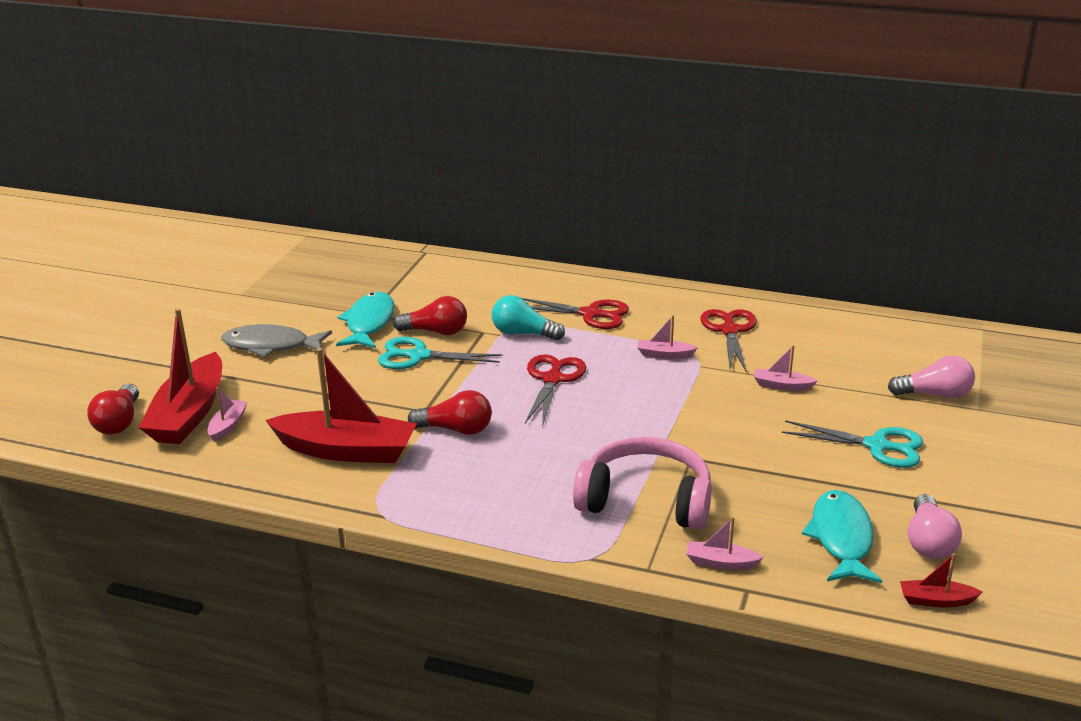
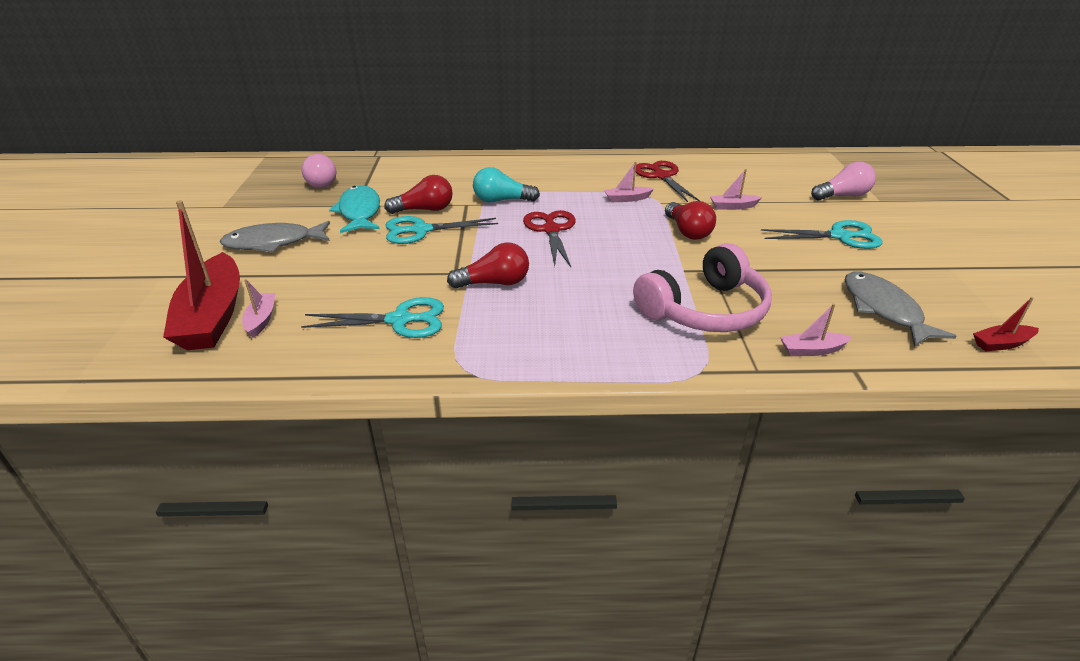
camera: 20 degrees left, 5 degrees up
red light bulb [87,384,139,435] -> red light bulb moved to [665,201,716,240]
red boat [266,348,417,463] -> turquoise scissors [301,297,444,338]
red scissors [522,298,629,329] -> none
pink headphones [573,437,712,530] -> pink headphones turned 150 degrees clockwise [633,243,772,332]
turquoise fish [802,490,882,583] -> grey fish [844,272,957,347]
pink light bulb [908,494,962,559] -> pink light bulb moved to [301,154,336,188]

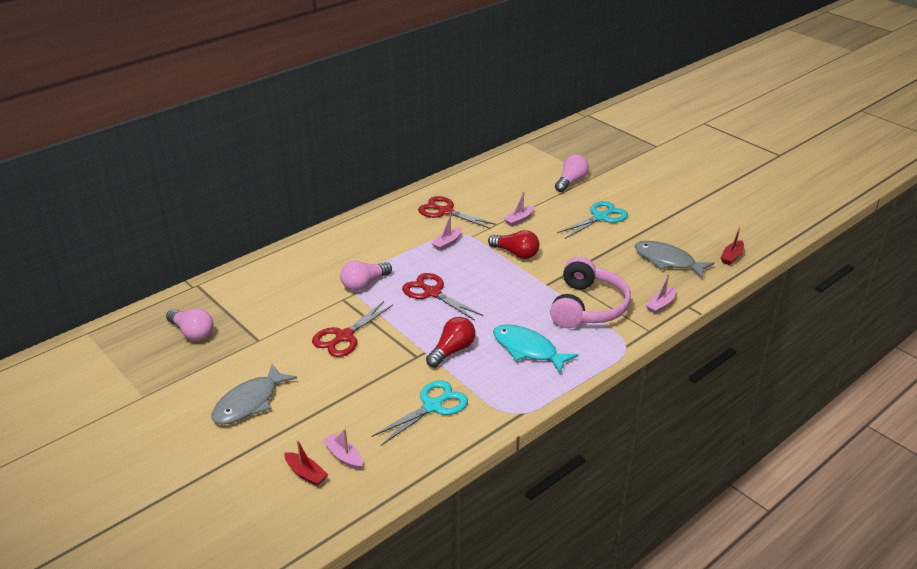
camera: 40 degrees left, 0 degrees up
red boat [163,200,240,350] -> red boat [284,440,328,486], size x0.44
turquoise fish [329,185,380,233] -> turquoise fish moved to [493,324,579,373]
red light bulb [384,175,453,214] -> none
turquoise scissors [386,216,498,244] -> red scissors [312,301,393,357]
turquoise light bulb [473,167,540,203] -> pink light bulb [340,261,392,291]

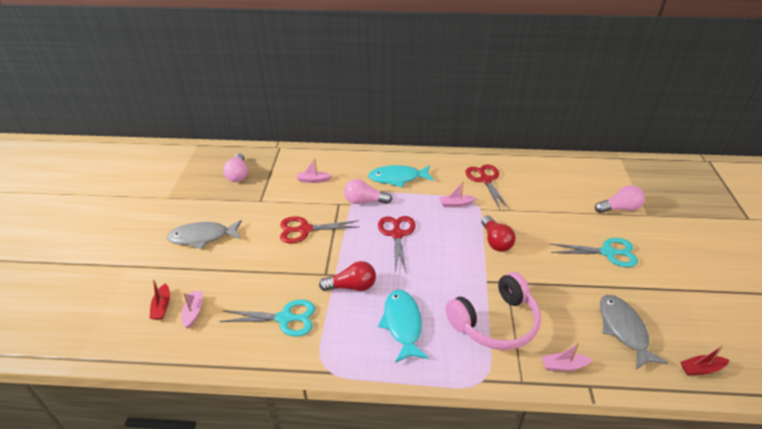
camera: 45 degrees right, 5 degrees up
pink boat [504,192,534,227] -> pink boat moved to [297,158,332,183]
none -> turquoise fish [368,165,434,187]

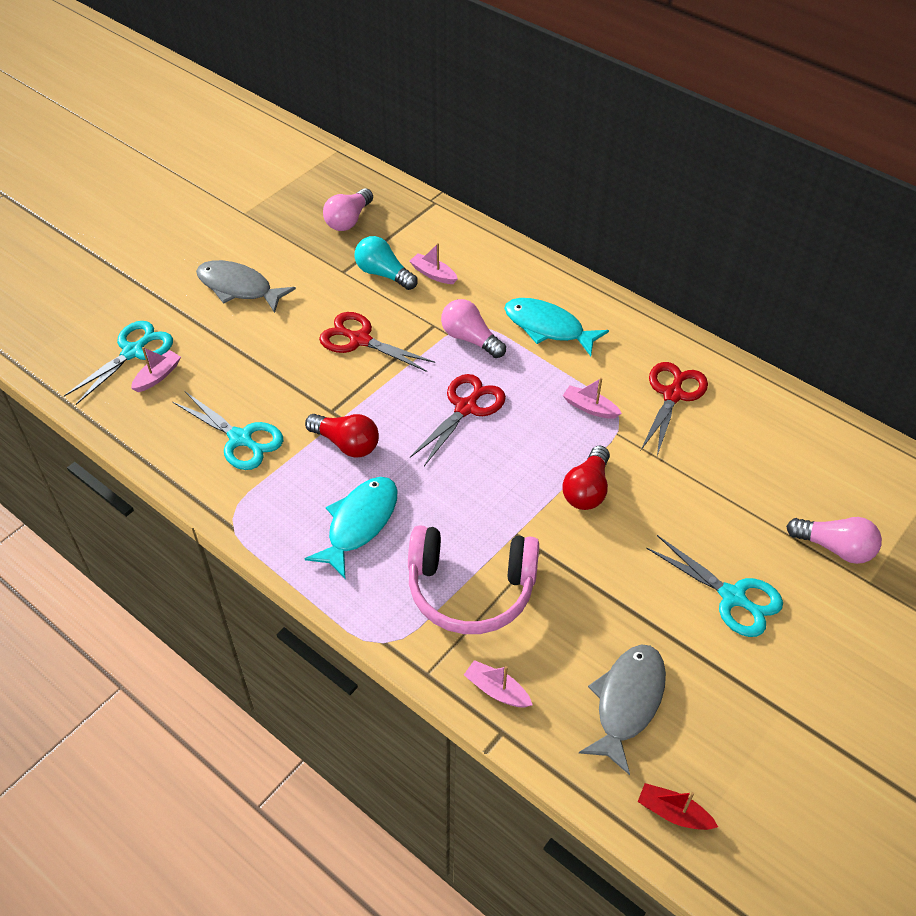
camera: 35 degrees right, 10 degrees up
red boat [149,280,170,320] -> turquoise scissors [64,321,173,405]
none -> turquoise light bulb [355,236,417,290]

